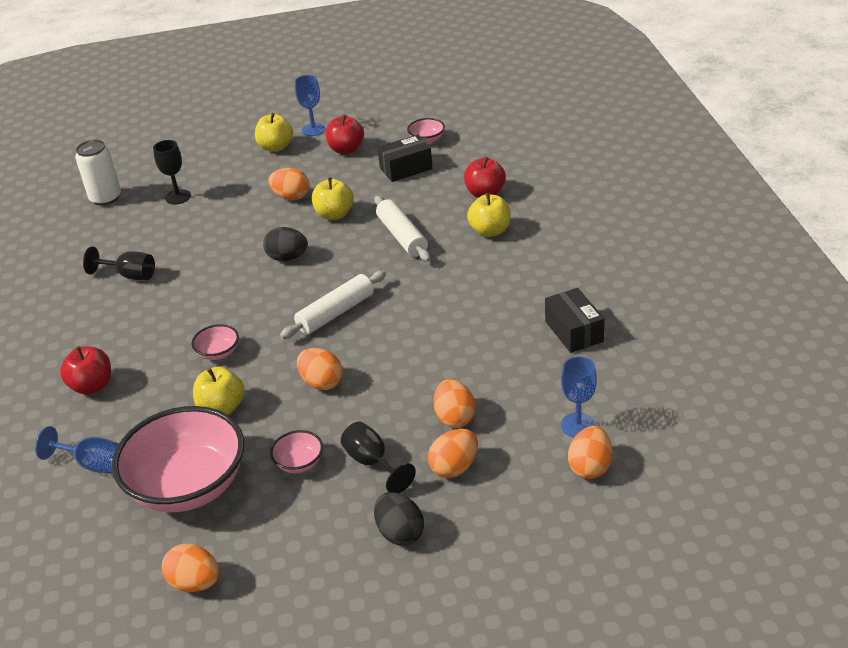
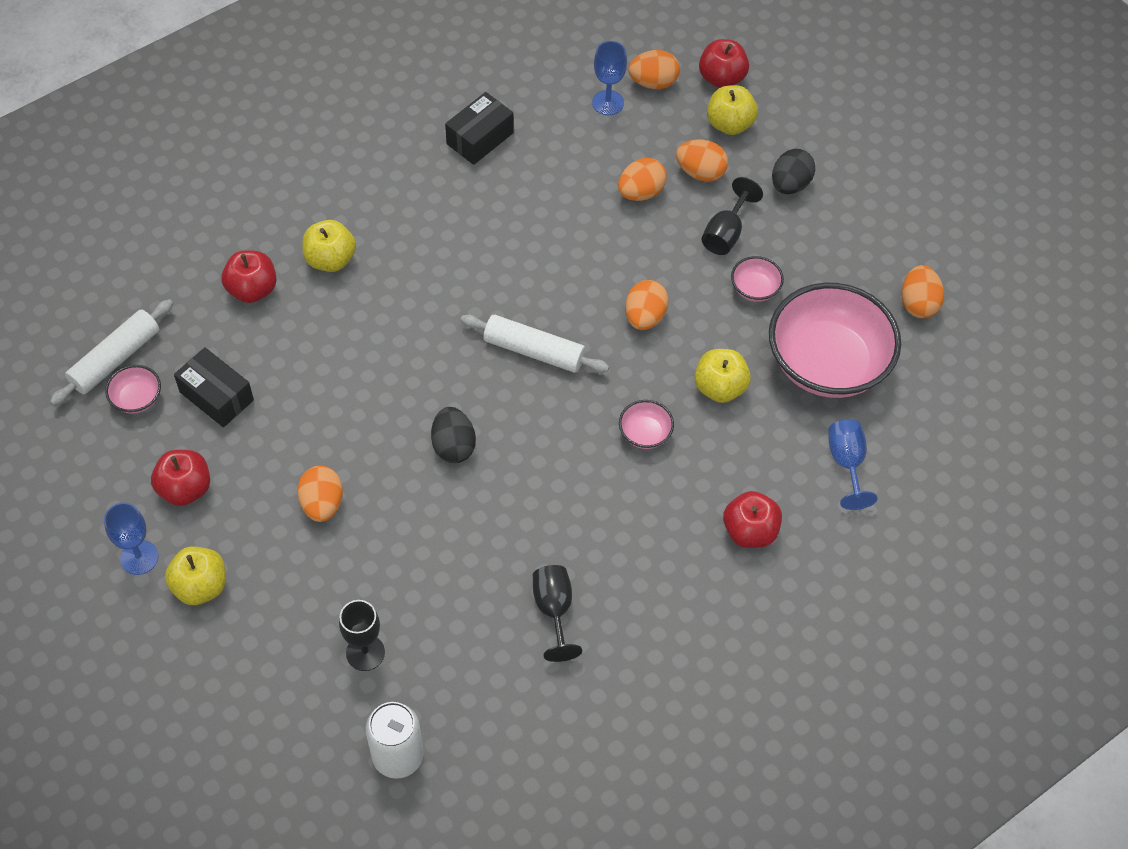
camera: 120 degrees left, 20 degrees up
yellow apple [312,177,354,220] -> yellow apple moved to [707,85,758,135]
white rolling pin [374,196,430,262] -> white rolling pin moved to [50,299,173,406]
none -> red apple [699,39,749,88]

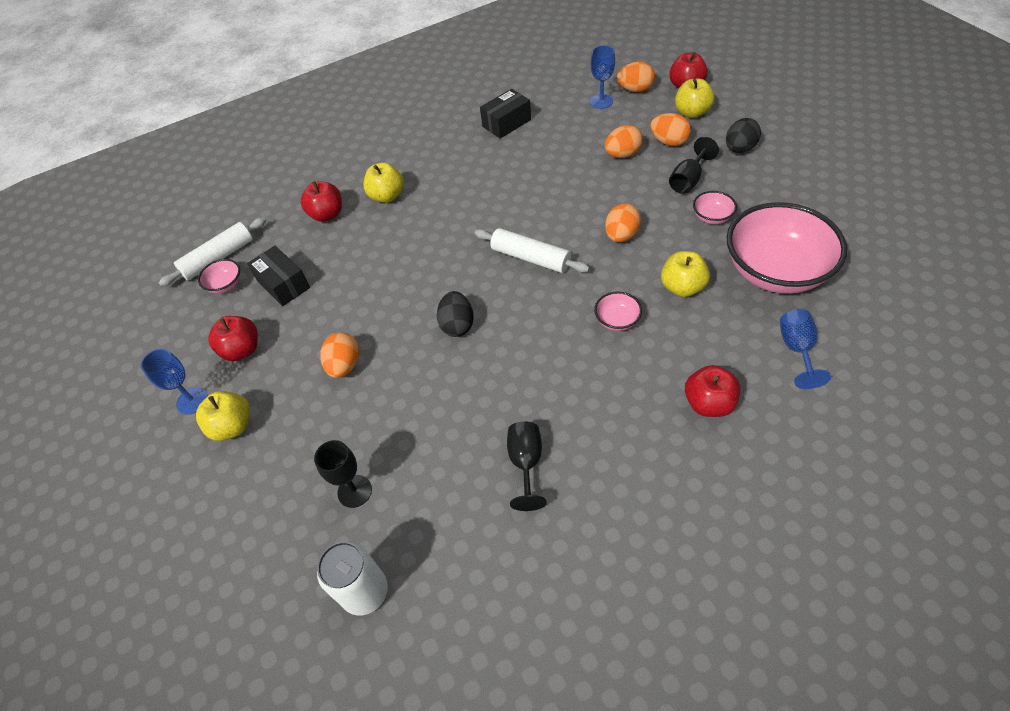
camera: 15 degrees right, 5 degrees down
orange egg [901,265,944,318] -> none

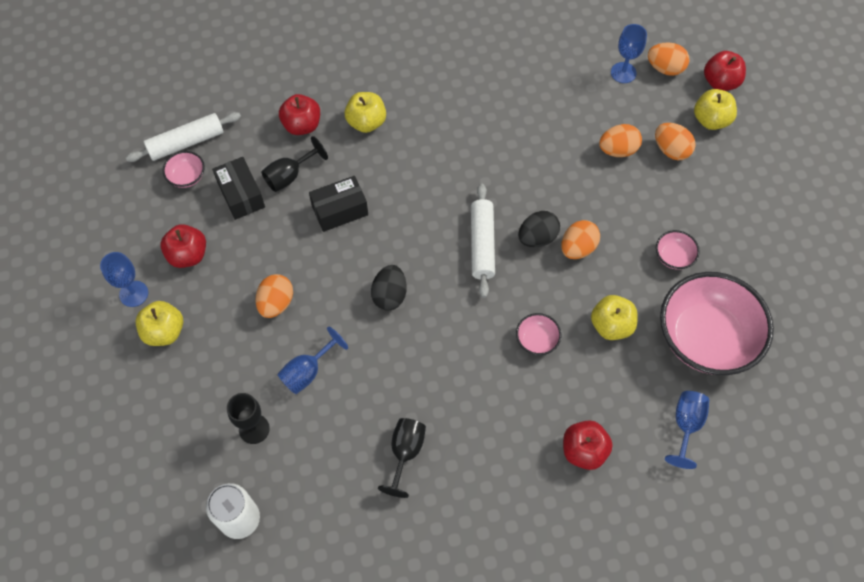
camera: 10 degrees right, 10 degrees up
white rolling pin [474,228,590,273] -> white rolling pin turned 45 degrees clockwise [471,184,495,298]
black box [480,89,531,139] -> black box moved to [309,176,368,232]
black goblet [669,137,719,194] -> black goblet moved to [261,136,328,192]
black egg [726,118,761,153] -> black egg moved to [518,211,560,247]
none -> blue goblet [278,327,348,394]

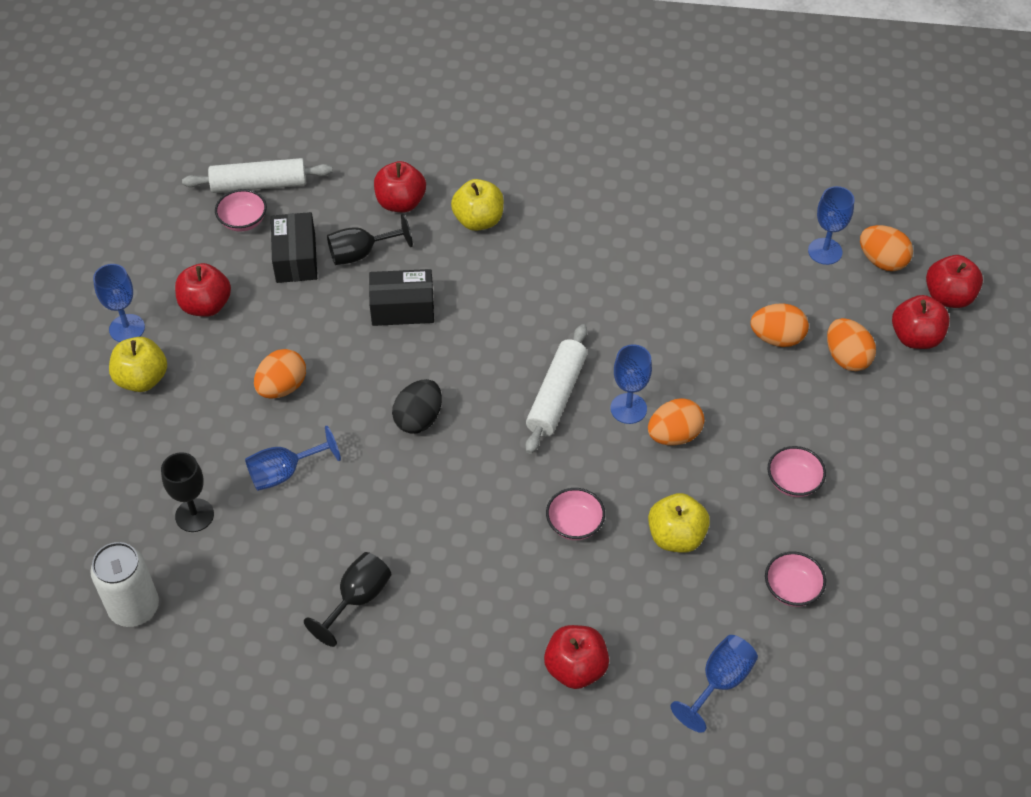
camera: 20 degrees right, 10 degrees down
black egg [518,211,560,247] -> blue goblet [610,344,652,424]
pink bowl [660,272,774,375] -> pink bowl [765,552,826,607], size x0.41
yellow apple [694,89,737,130] -> red apple [892,295,950,349]

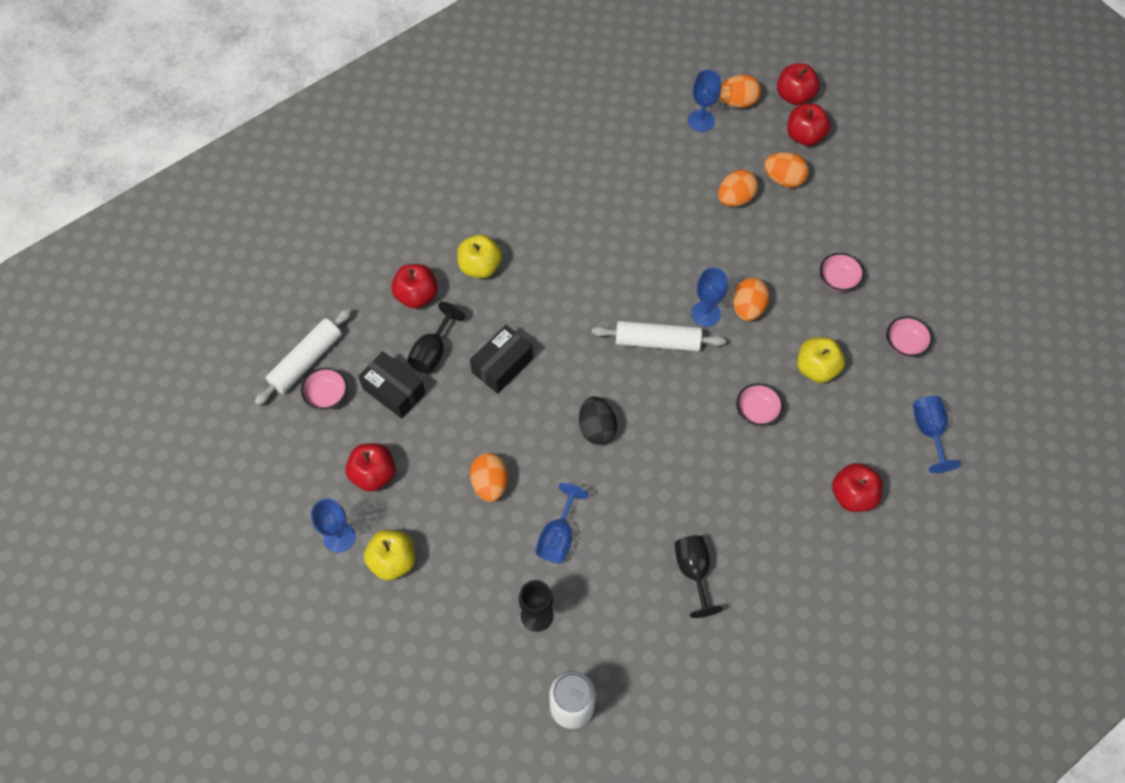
camera: 45 degrees left, 10 degrees up
white rolling pin [525,324,587,454] -> white rolling pin turned 60 degrees counterclockwise [592,321,726,351]

